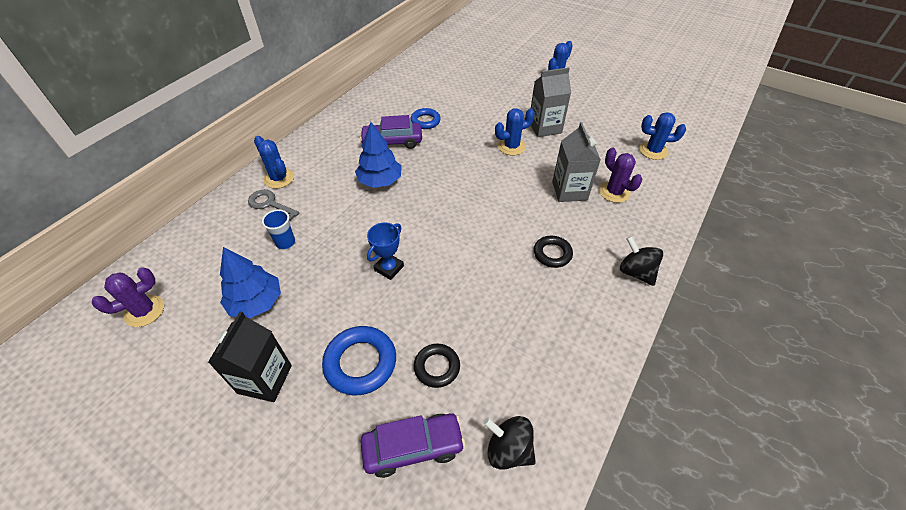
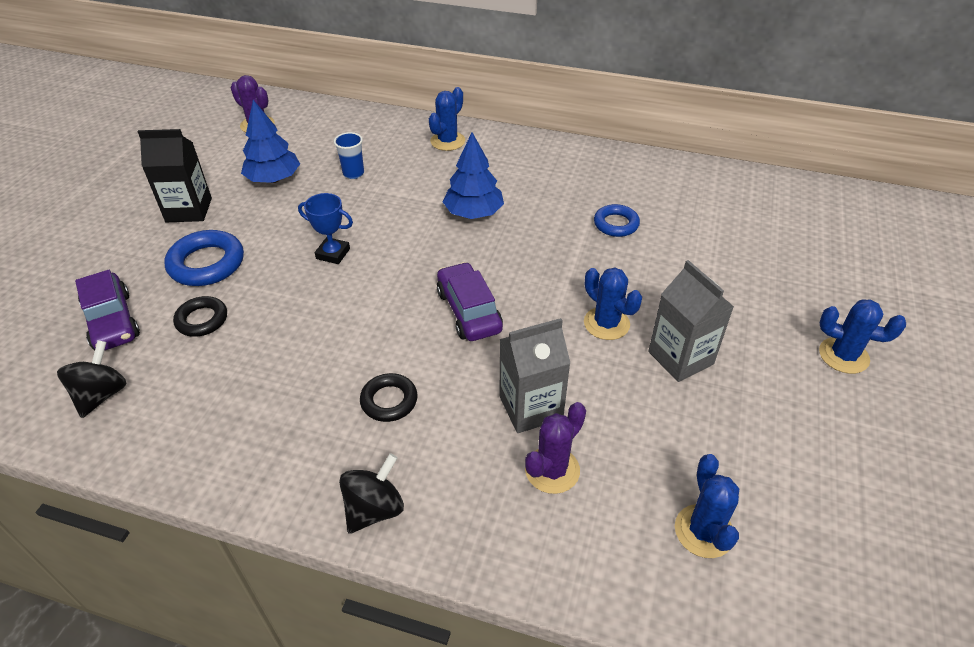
camera: 75 degrees right, 5 degrees down
grey key [248,190,299,221] -> none
purple car [360,115,422,149] -> purple car moved to [437,262,503,341]

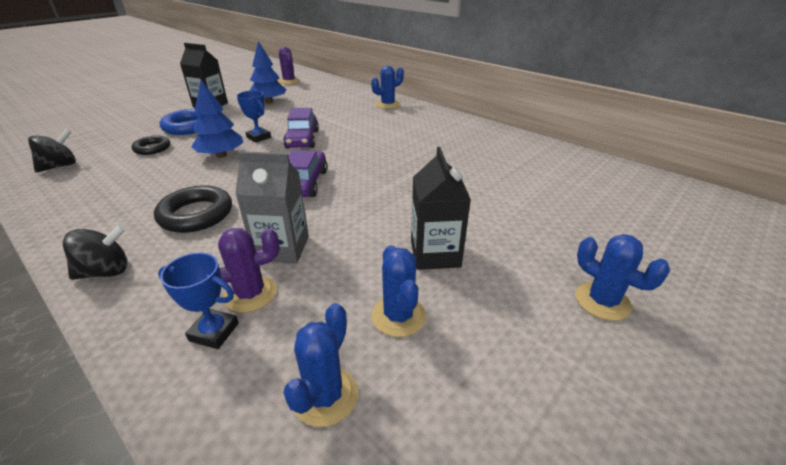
camera: 25 degrees right, 10 degrees down
purple car [75,270,140,351] -> purple car moved to [283,108,319,148]
blue cup [334,132,364,179] -> none
black ring [360,373,418,422] -> black ring [154,185,232,233], size x1.58
blue tree [443,132,504,219] -> blue tree moved to [191,80,243,158]
blue cactus [584,267,642,340] -> blue cactus moved to [372,245,426,337]
blue ring [594,204,640,237] -> none
grey carton [648,260,734,382] -> black carton [411,147,471,270]
none -> blue trophy [158,253,239,349]

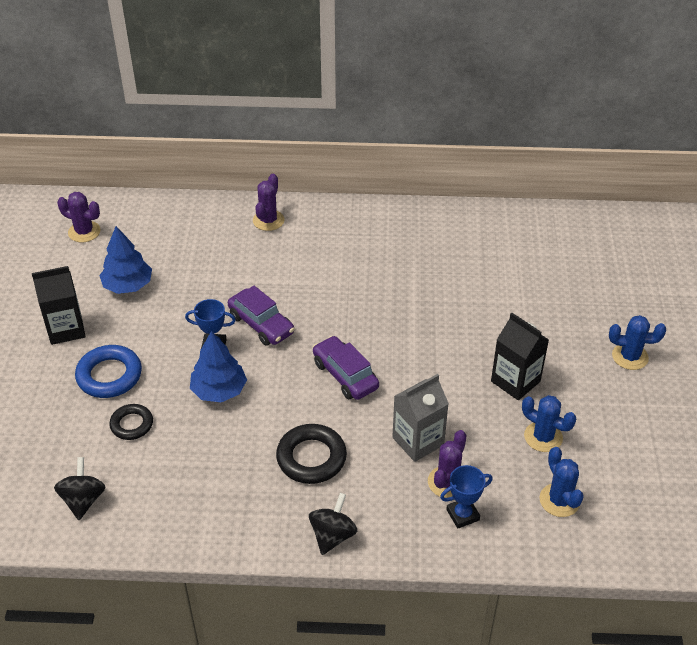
camera: 40 degrees left, 10 degrees up
blue cactus [371,66,404,109] -> purple cactus [253,174,285,231]

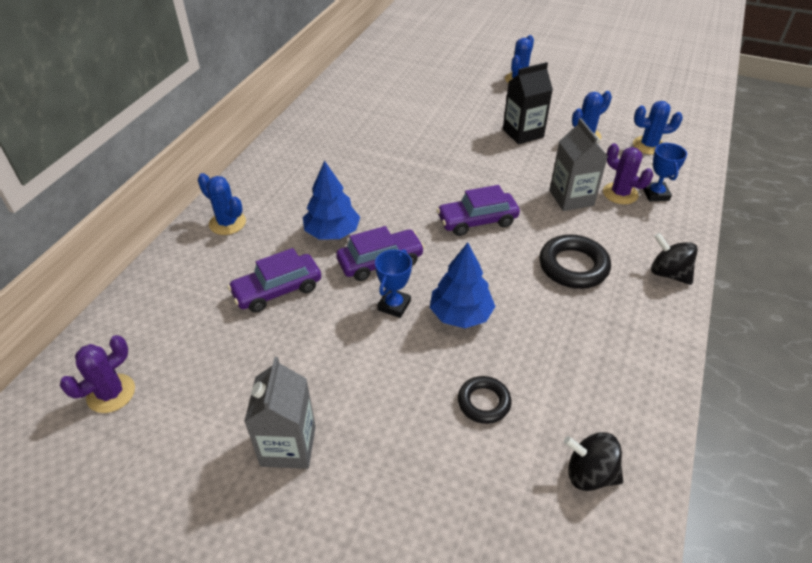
camera: 70 degrees left, 0 degrees up
black carton [32,266,86,345] -> grey carton [244,357,316,469]
blue ring [75,345,142,398] -> none
blue tree [99,226,152,294] -> blue tree moved to [303,160,360,239]
purple cactus [253,174,285,231] -> blue cactus [198,173,246,235]
none -> purple car [228,248,321,313]

